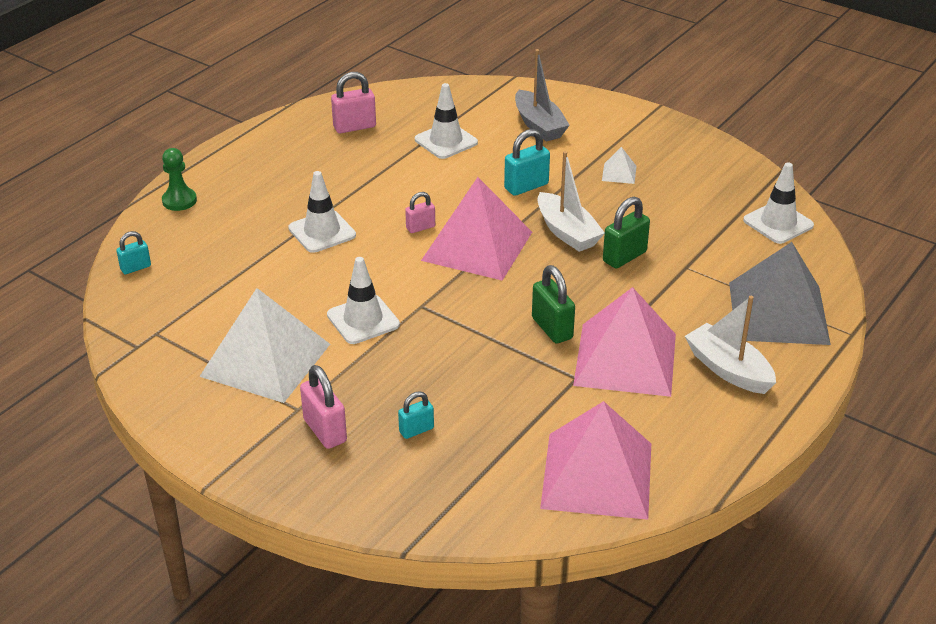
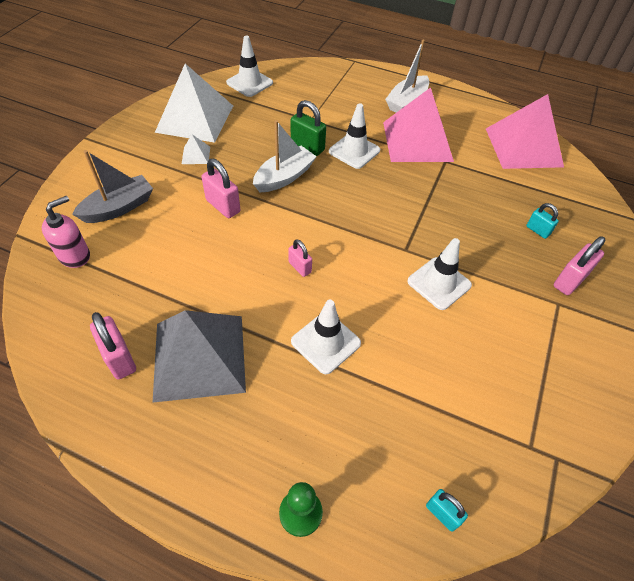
camera: 105 degrees left, 15 degrees up
white pyramid [199,288,330,403] -> white pyramid moved to [155,64,233,143]
white traffic cone [415,83,478,159] -> white traffic cone moved to [329,103,380,169]
pink pyramid [421,177,532,281] -> none
turquoise padlock [504,129,550,196] -> pink padlock [202,159,240,218]
green padlock [532,265,575,344] -> none
grey pyramid [729,242,831,345] -> grey pyramid moved to [152,310,246,403]
none -> pink soap dispenser [42,196,90,268]

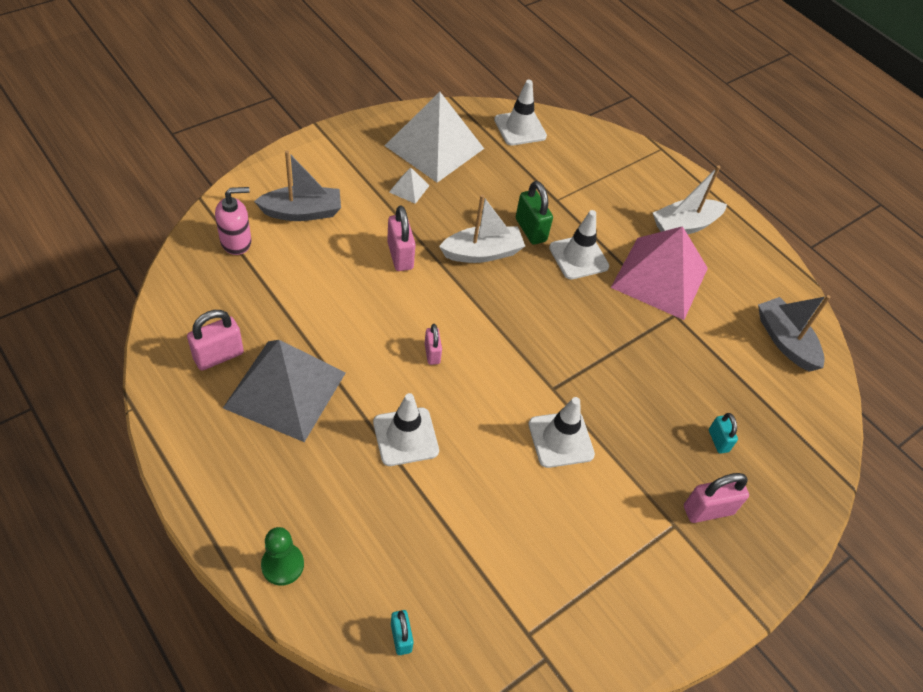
camera: 25 degrees right, 0 degrees up
pink padlock [90,312,136,380] -> pink padlock turned 60 degrees clockwise [187,310,244,370]
pink pyramid [486,94,564,169] -> grey boat [758,295,831,372]

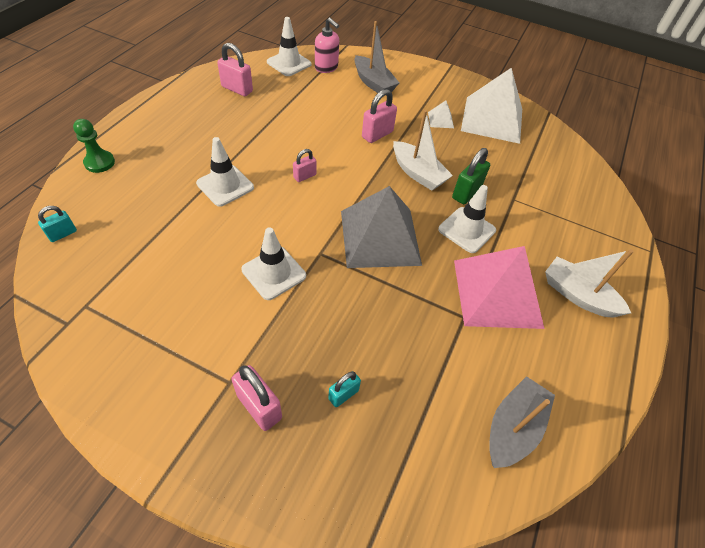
camera: 65 degrees right, 0 degrees up
grey pyramid [223,340,346,442] -> grey pyramid moved to [341,186,422,268]
white traffic cone [494,80,547,145] -> white traffic cone moved to [267,17,312,76]

